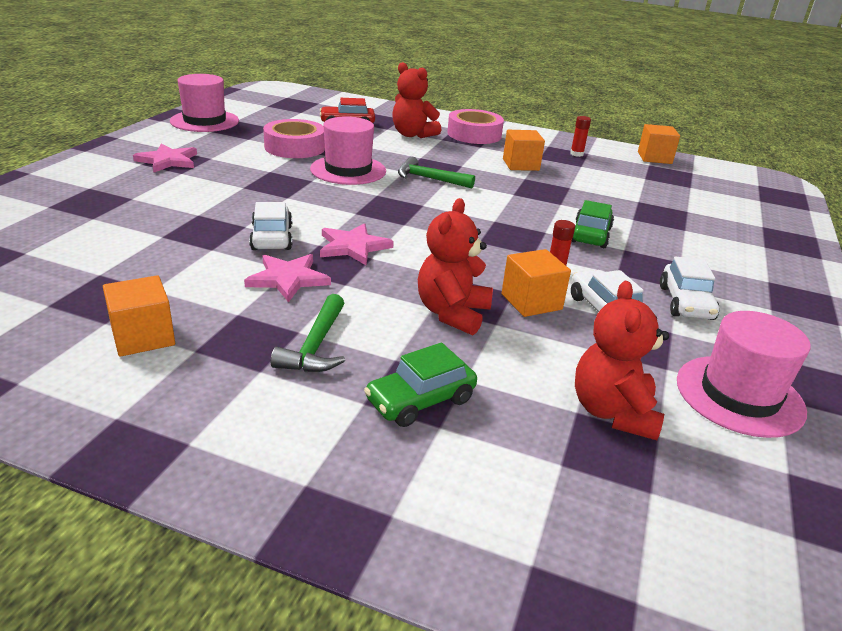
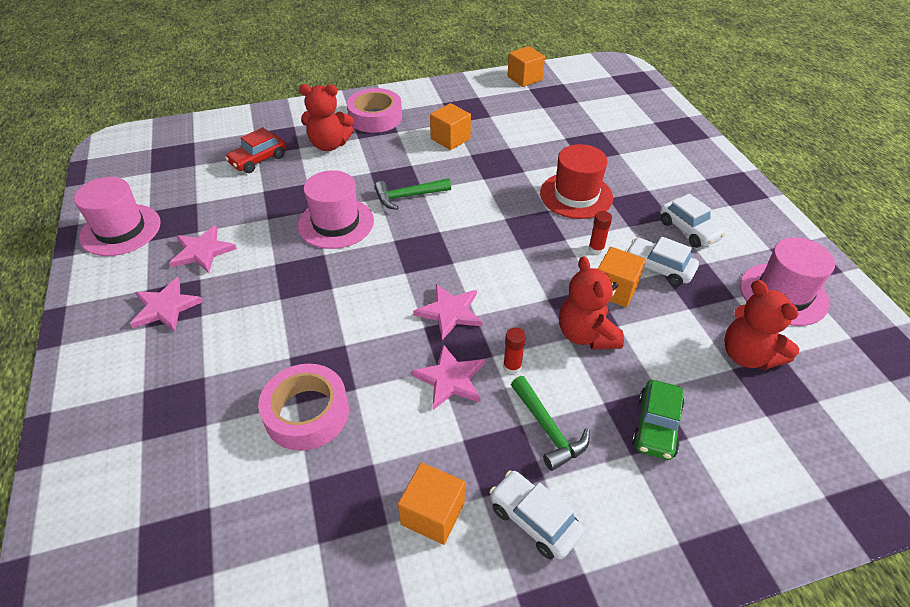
camera: 35 degrees left, 15 degrees up
white car [249,202,292,250] -> white car moved to [489,470,584,559]
pink tape [263,119,325,158] -> pink tape moved to [258,364,349,451]
red glue stick [570,116,591,157] -> red glue stick moved to [503,327,526,374]
green car [571,200,614,248] -> red hat [540,144,613,219]
none -> pink star [169,225,237,273]

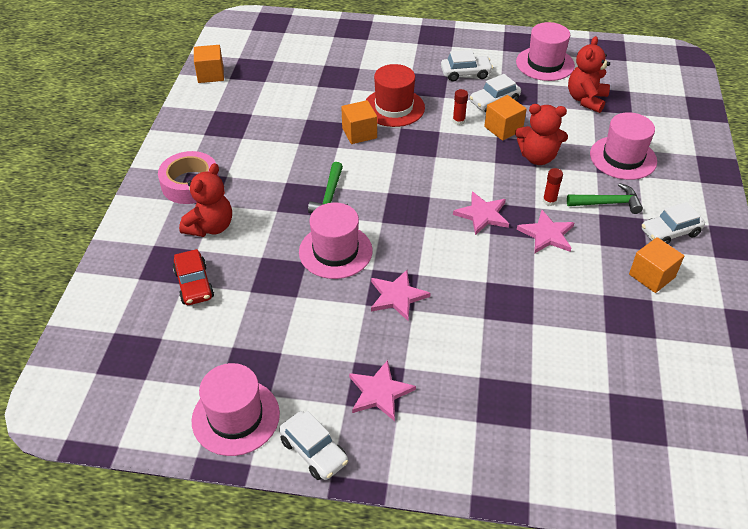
camera: 65 degrees left, 0 degrees up
pink star [169,225,237,273] -> pink star moved to [371,270,431,321]
pink tape [258,364,349,451] -> none
orange cube [430,103,471,150] -> orange cube moved to [341,100,377,144]
green car [632,380,684,460] -> pink hat [590,112,657,180]
red teddy bear [724,280,799,370] -> red teddy bear turned 120 degrees clockwise [568,36,610,113]
none -> white car [279,411,348,480]

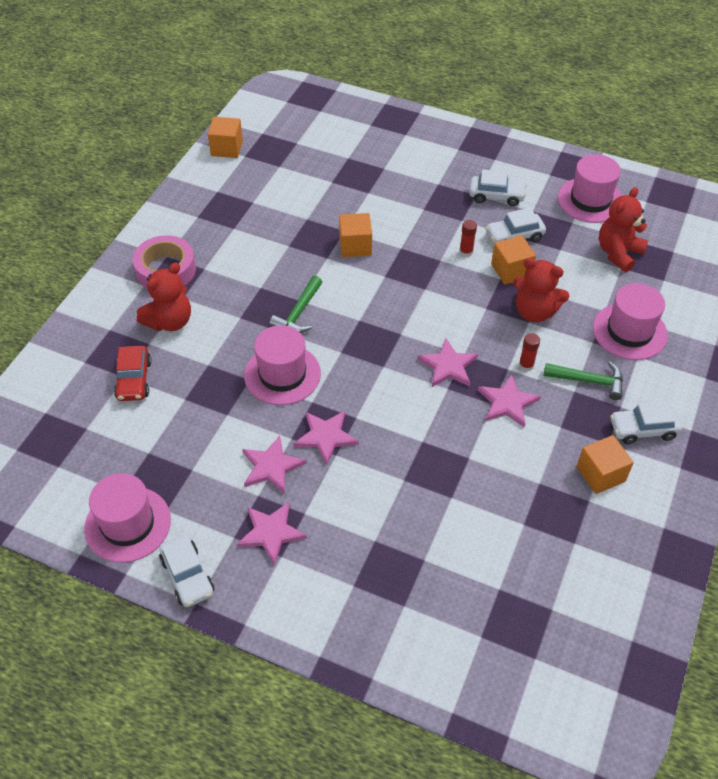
camera: 15 degrees right, 5 degrees up
red hat [365,64,425,127] -> none
none -> pink star [242,436,306,494]

